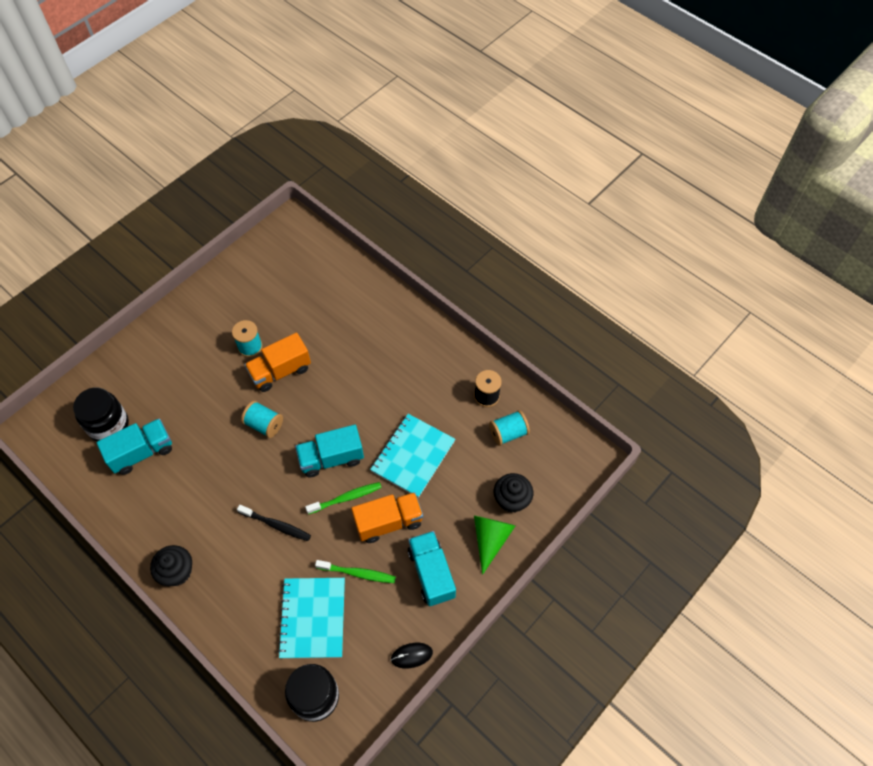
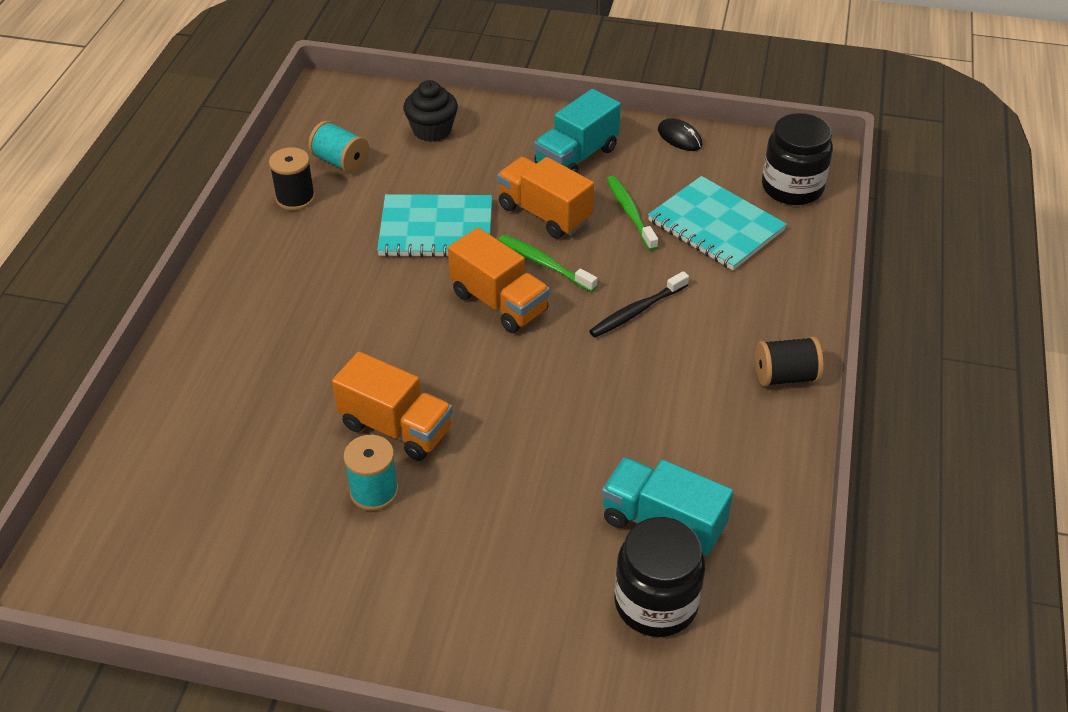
camera: 120 degrees left, 15 degrees down
black cupcake [150,545,192,586] -> black spool [755,337,824,387]
black toothbrush [237,505,311,541] -> black toothbrush turned 120 degrees counterclockwise [589,271,689,338]
turquoise spool [241,401,283,438] -> none
turquoise notebook [277,578,345,659] -> turquoise notebook turned 75 degrees clockwise [648,176,787,270]
turquoise truck [295,425,364,477] -> orange truck [448,227,550,333]
green cone [474,516,515,575] -> none

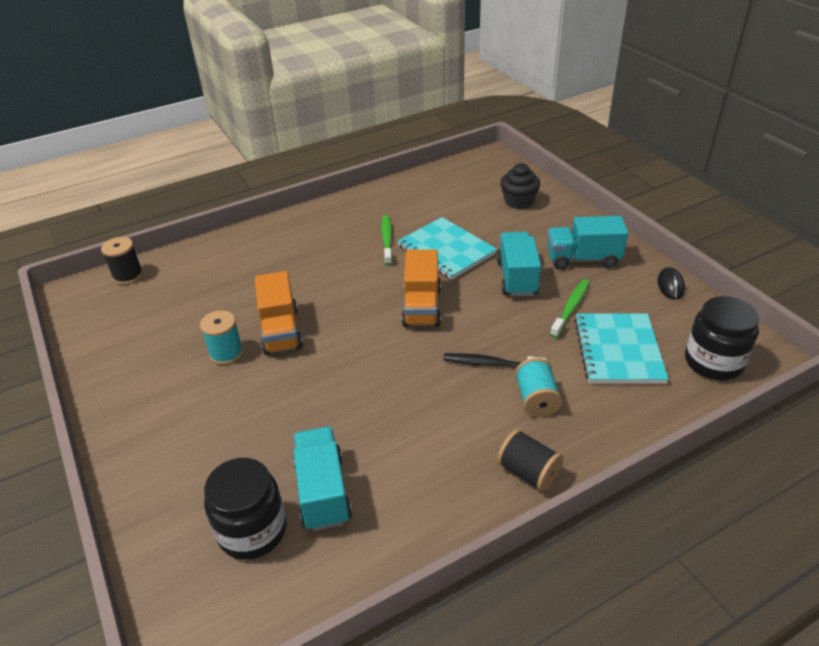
camera: 50 degrees right, 5 degrees down
black spool [269,147,315,210] -> black spool moved to [101,237,143,285]
turquoise spool [308,121,369,174] -> turquoise spool moved to [515,358,562,417]
orange truck [497,157,594,239] -> turquoise truck [496,232,541,296]
green toothbrush [499,235,597,292] -> green toothbrush moved to [381,215,393,265]

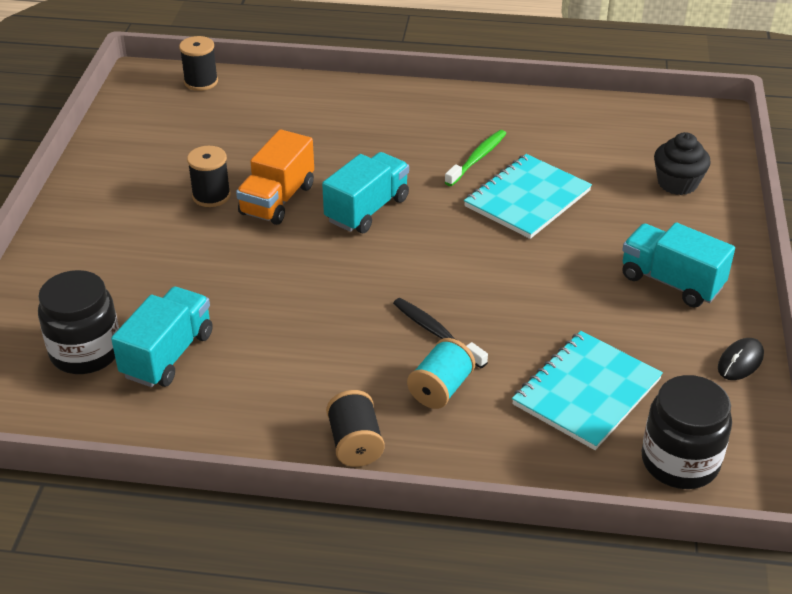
camera: 35 degrees right, 0 degrees up
turquoise spool [200,310,243,365] -> black spool [187,146,231,207]
turquoise notebook [397,217,497,280] -> turquoise notebook turned 45 degrees clockwise [464,154,592,239]
orange truck [401,250,441,327] -> none
turquoise truck [496,232,541,296] -> turquoise truck moved to [322,152,409,233]
green toothbrush [550,279,590,338] -> none

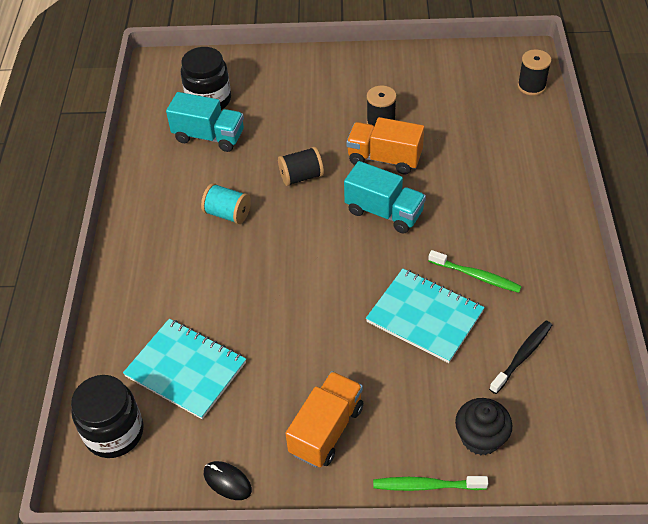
camera: 85 degrees right, 10 degrees up
black spool [326,390,385,467] -> black spool moved to [278,147,324,186]
black toothbrush [393,298,488,368] -> black toothbrush moved to [489,321,552,394]
turquoise spool [407,338,475,409] -> turquoise spool moved to [201,183,251,224]
turquoise truck [622,223,735,308] -> orange truck [285,371,363,468]
none -> green toothbrush [373,476,488,491]

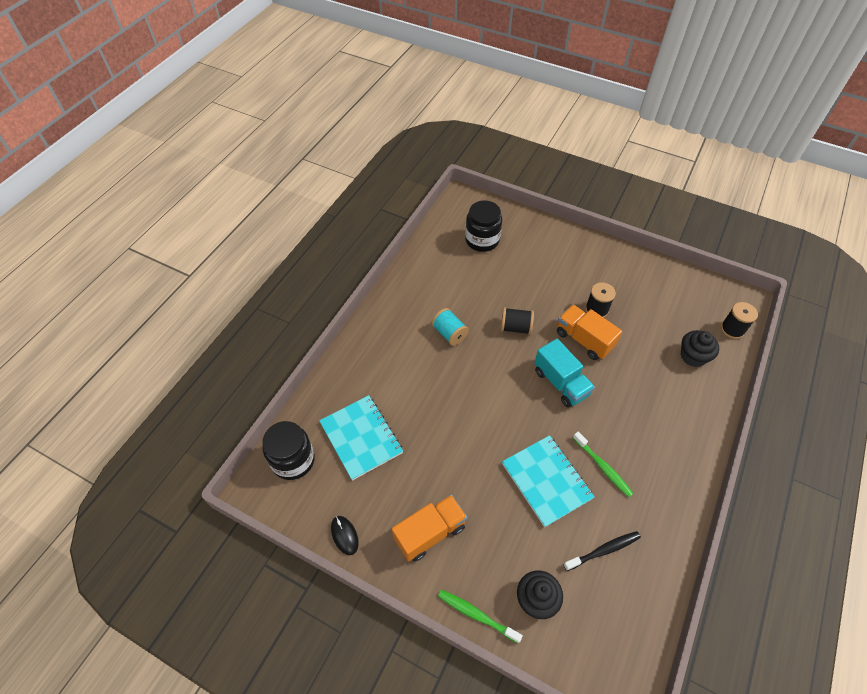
camera: 25 degrees right, 5 degrees up
turquoise truck [166,92,244,152] -> none
none -> black cupcake [681,330,719,367]

